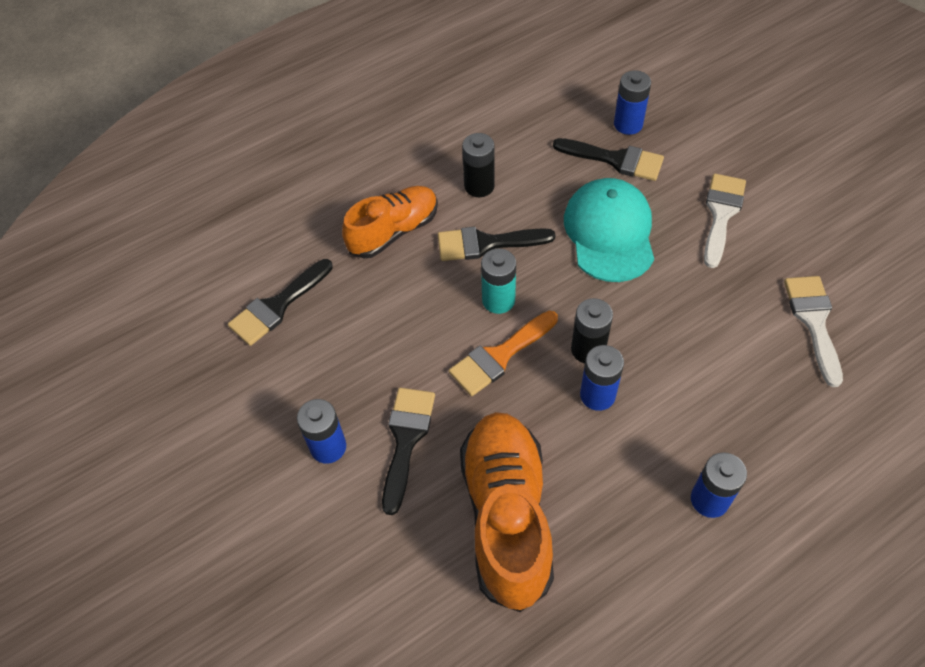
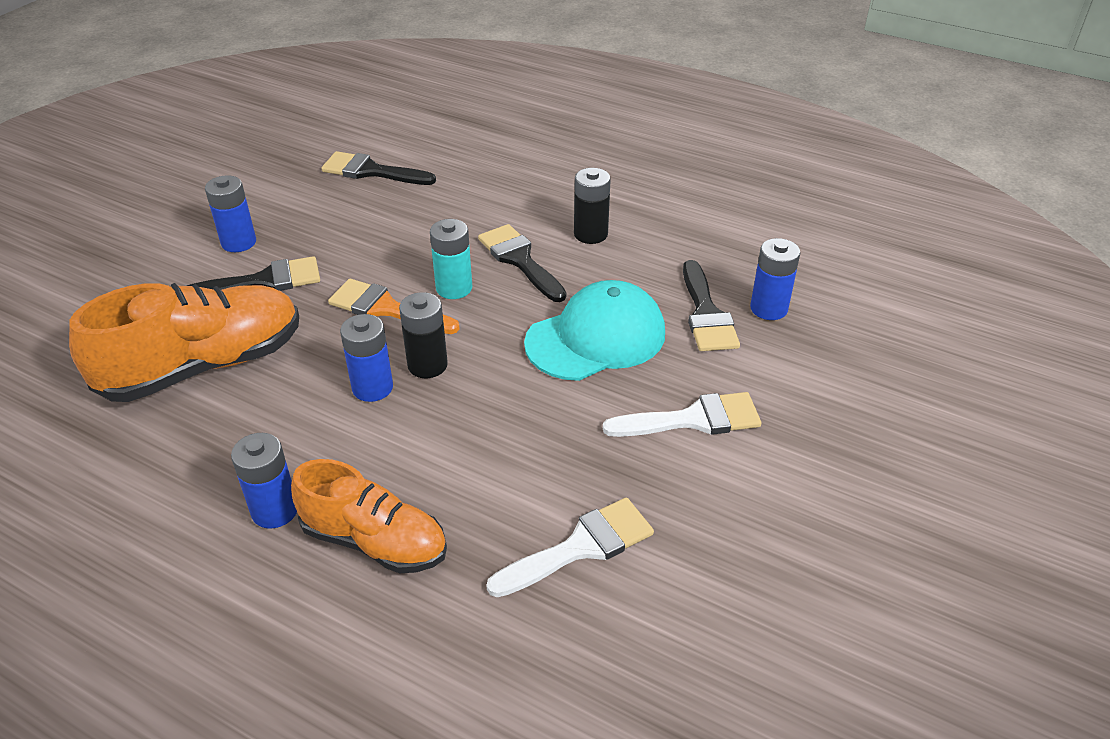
camera: 60 degrees right, 15 degrees down
orange shoe [342,186,438,258] -> orange shoe moved to [291,459,447,573]

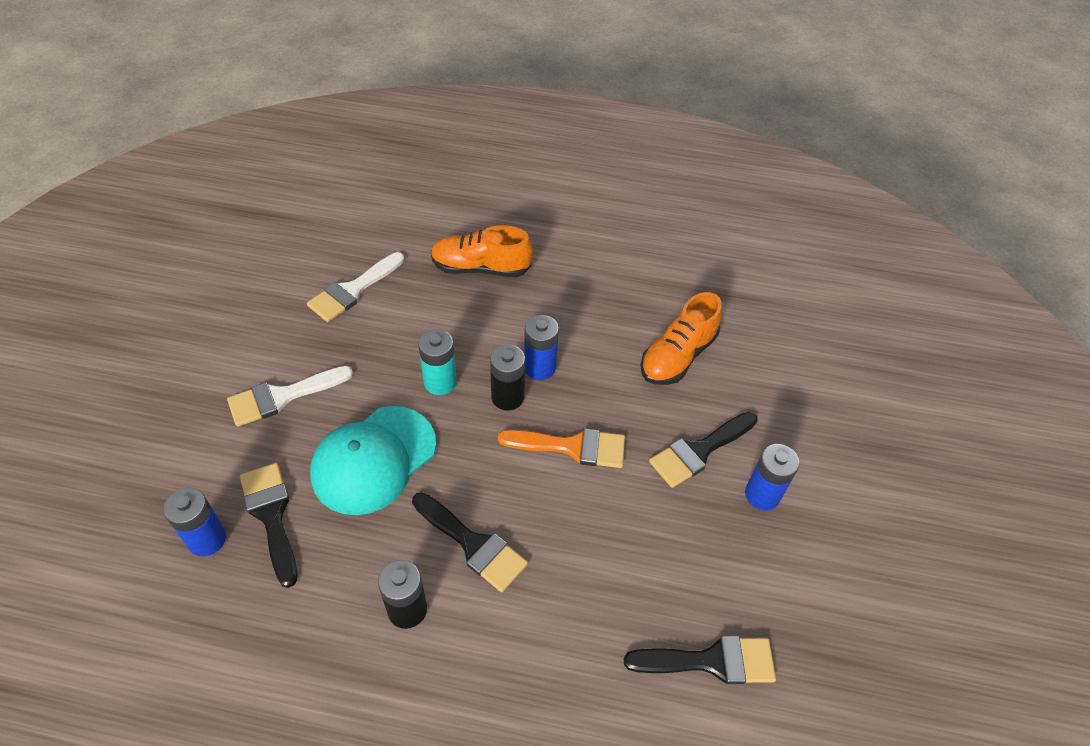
camera: 160 degrees right, 10 degrees up
orange shoe [69,283,299,402] -> orange shoe [640,292,722,385], size x0.66
blue battery [231,433,297,529] -> none
turquoise battery [430,219,472,299] -> turquoise battery moved to [418,329,457,395]

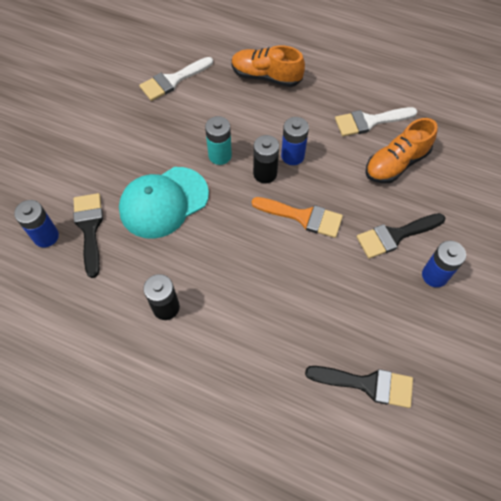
camera: 15 degrees right, 10 degrees up
white brush [227,366,353,427] -> white brush moved to [335,107,418,136]
black brush [412,492,528,592] -> none

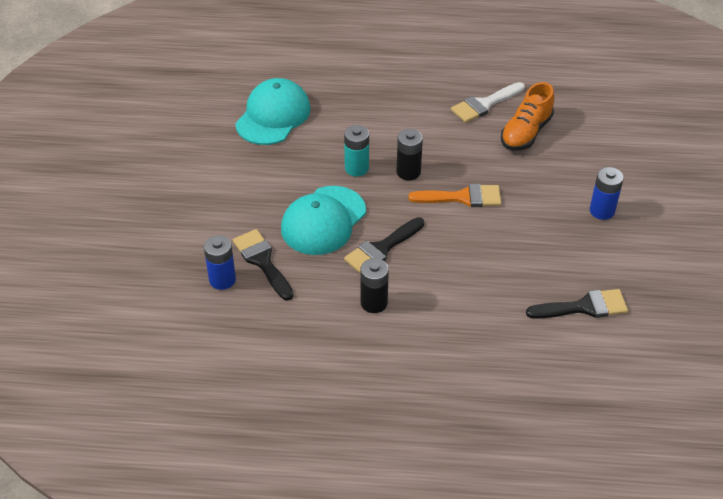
camera: 20 degrees left, 15 degrees down
white brush [139,57,213,101] -> turquoise cap [235,78,311,145]
orange shoe [232,45,305,87] -> none
blue battery [281,117,309,165] -> none
black brush [357,213,445,259] -> black brush moved to [344,217,424,274]

